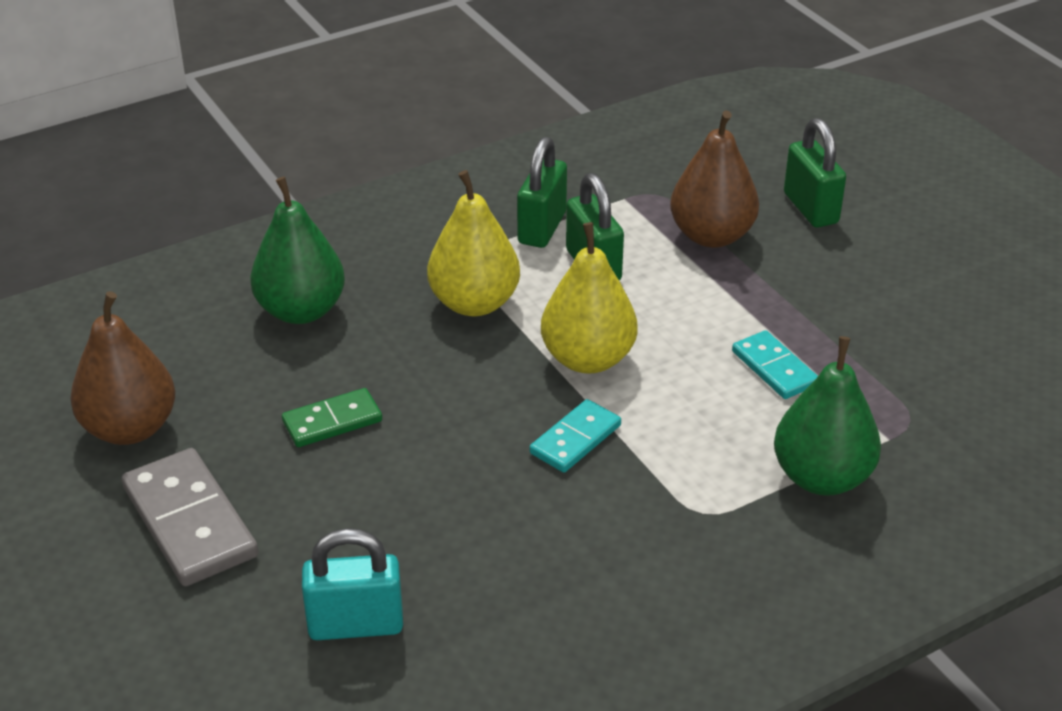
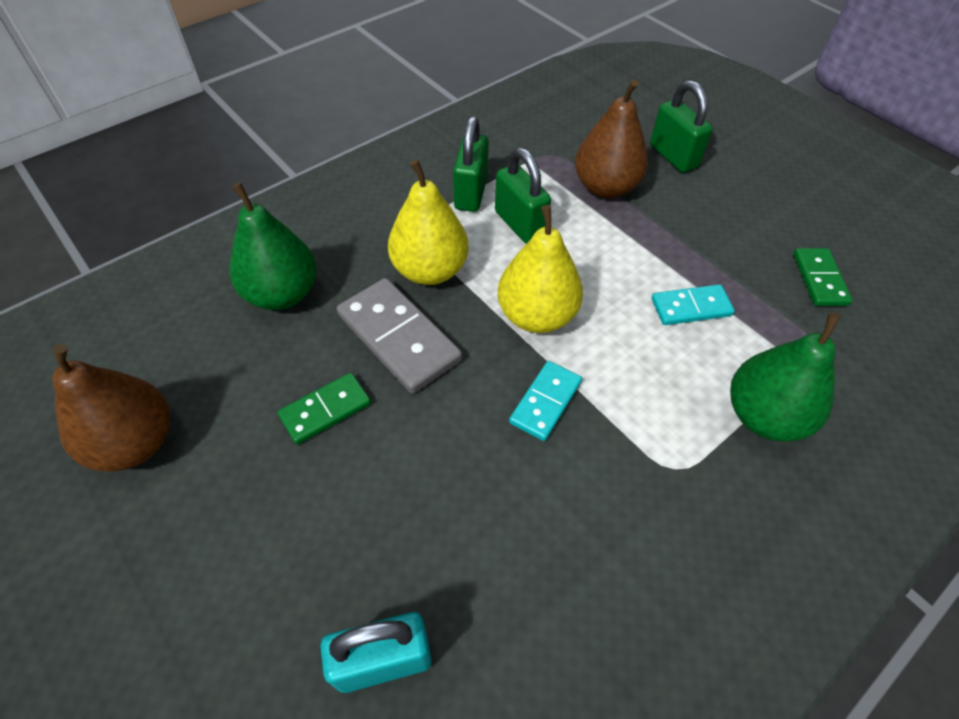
camera: 10 degrees left, 15 degrees up
grey domino [121,448,259,586] -> grey domino moved to [337,278,462,394]
turquoise domino [732,330,818,399] -> turquoise domino turned 60 degrees counterclockwise [652,284,735,325]
none -> green domino [793,248,852,306]

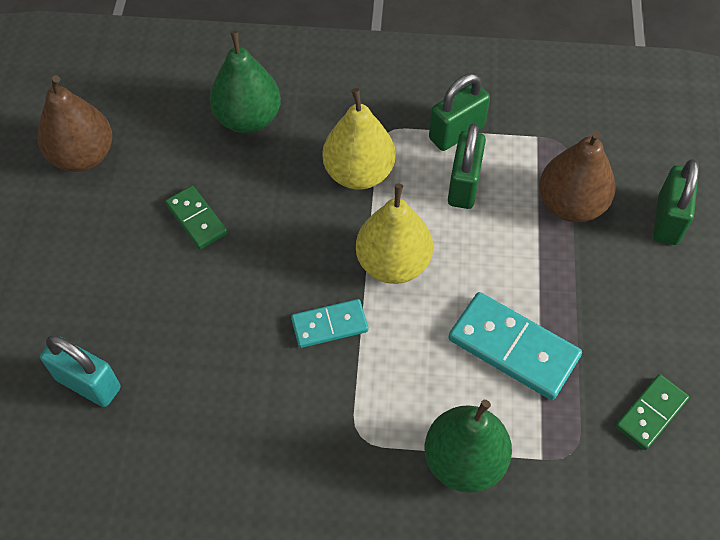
camera: 45 degrees right, 5 degrees up
green domino [278,373,371,445] -> green domino turned 45 degrees clockwise [165,186,227,249]
grey domino [337,278,462,394] -> none
turquoise domino [652,284,735,325] -> turquoise domino [448,292,582,400], size x1.66

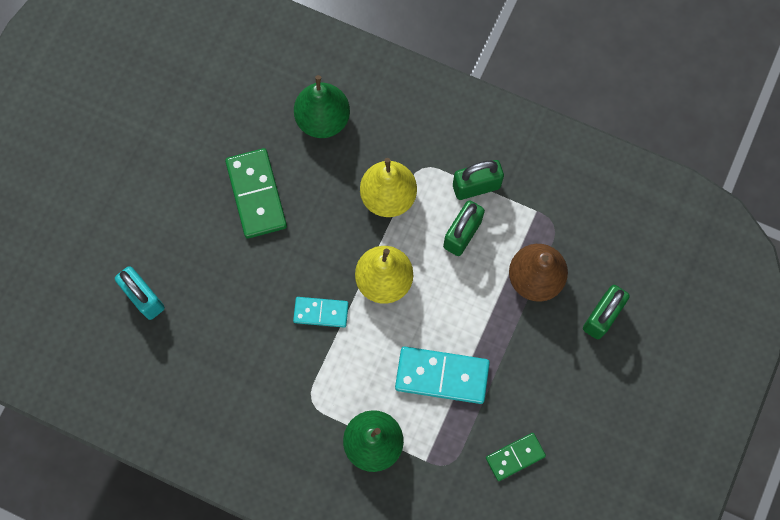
camera: 20 degrees right, 15 degrees up
brown pear [38,75,112,172] -> none
green domino [165,186,227,249] -> green domino [225,148,287,239], size x1.66
turquoise domino [448,292,582,400] -> turquoise domino turned 45 degrees counterclockwise [395,346,490,404]

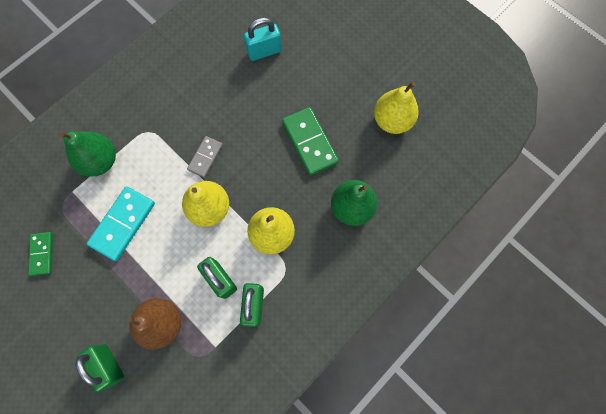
camera: 110 degrees right, 0 degrees up
green domino [225,148,287,239] -> green domino turned 60 degrees clockwise [282,107,339,176]
turquoise domino [293,297,349,328] -> grey domino [187,136,223,178]
none -> yellow pear [374,82,419,134]

